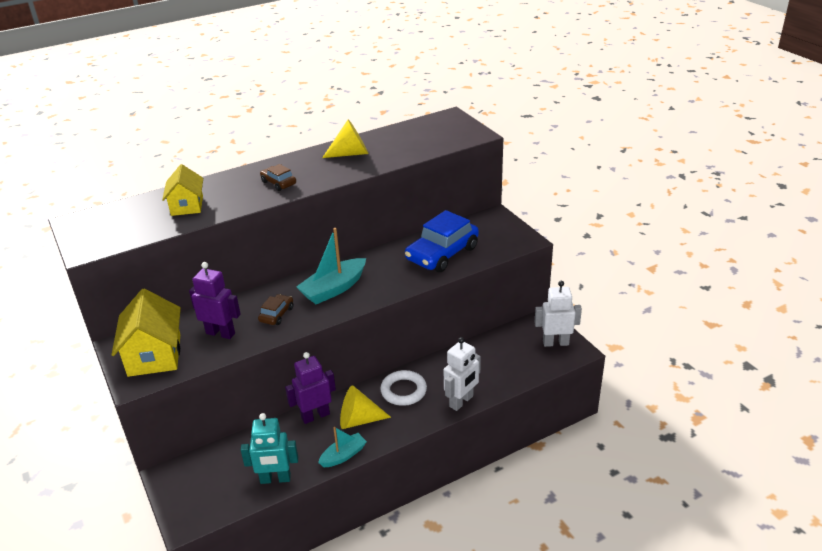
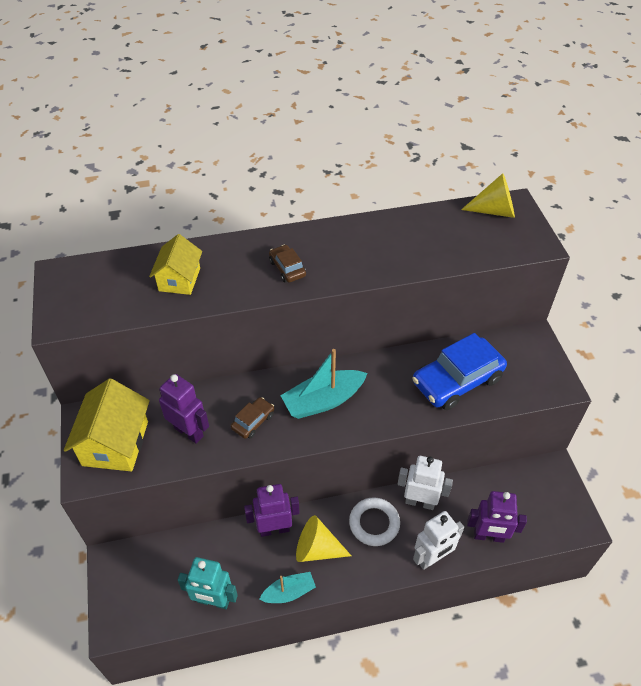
camera: 15 degrees right, 15 degrees up
yellow cone [322,119,369,158] -> yellow cone moved to [461,173,515,218]
white robot [534,281,582,347] -> white robot moved to [398,456,453,510]
none -> purple robot [467,491,527,543]

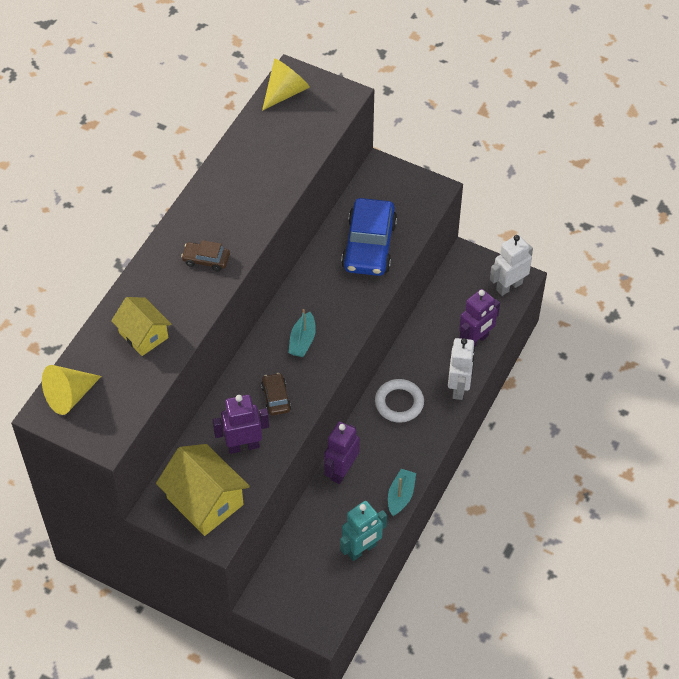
camera: 50 degrees left, 5 degrees up
turquoise boat [280,349,367,419] -> turquoise boat [288,309,316,357], size x0.61
yellow cone [296,515,351,562] -> yellow cone moved to [42,365,101,415]
white robot [398,456,453,510] -> white robot moved to [490,235,533,296]

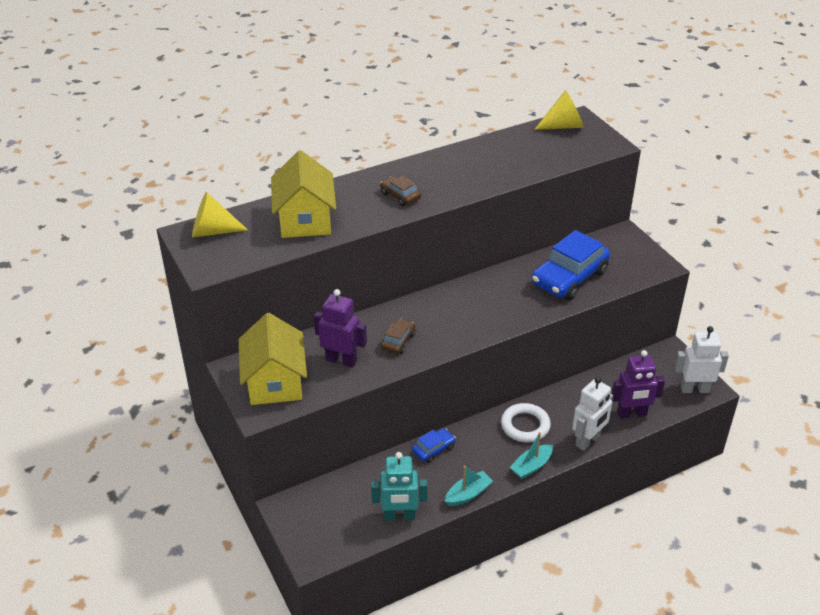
camera: 35 degrees right, 15 degrees down
yellow house [111,297,172,356] -> yellow house [271,150,336,238], size x1.54
turquoise boat [288,309,316,357] -> turquoise boat moved to [510,432,553,479]
purple robot [324,421,360,484] -> blue car [412,428,456,463]

